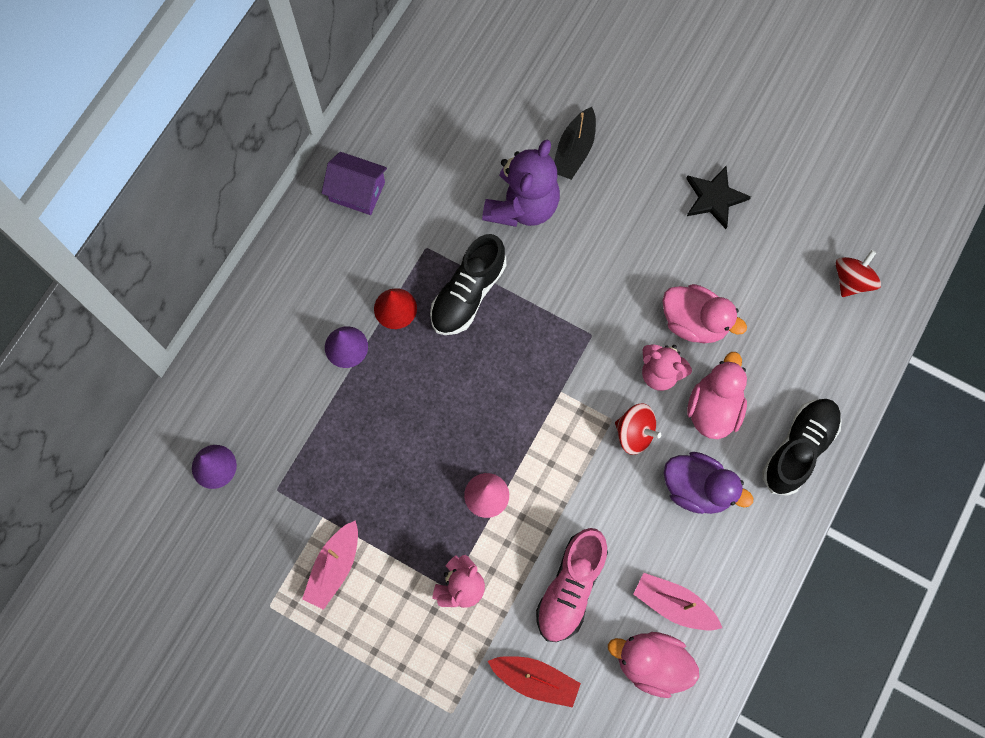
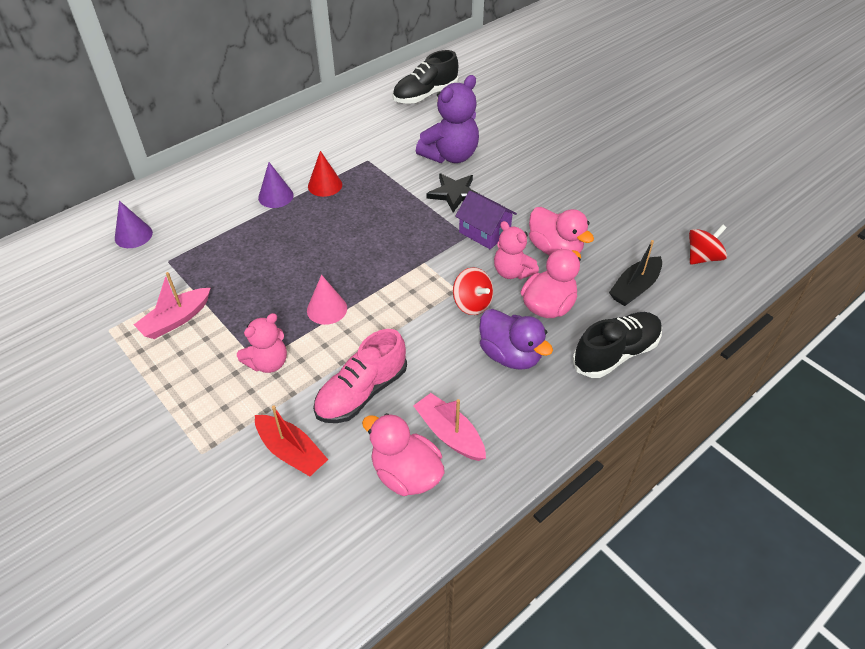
camera: 20 degrees right, 25 degrees down
purple house [322,152,387,215] -> purple house moved to [455,191,517,249]
black shoe [430,234,506,335] -> black shoe moved to [393,50,459,104]
black boat [554,107,596,180] -> black boat moved to [609,240,662,306]
black star [686,166,751,229] -> black star moved to [426,173,479,213]

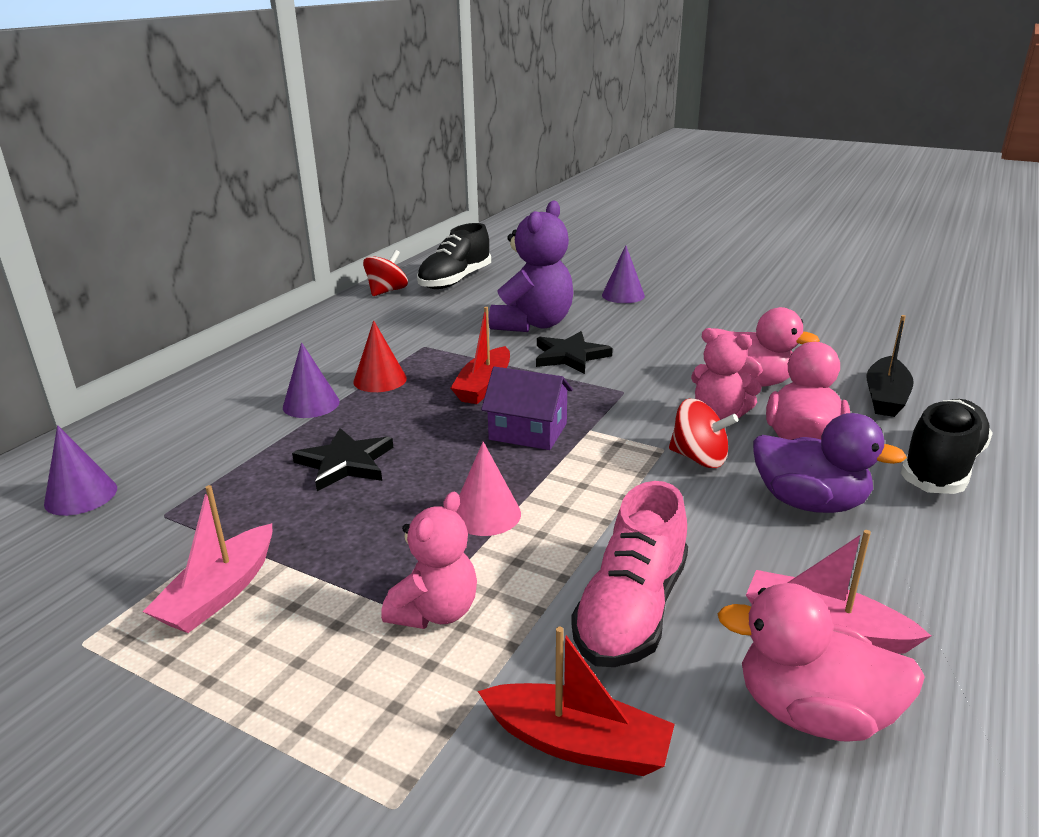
camera: 20 degrees left, 20 degrees down
purple house [455,191,517,249] -> purple house moved to [481,367,573,450]
red spinning top [689,224,727,265] -> red spinning top moved to [363,250,408,296]
none -> black star [292,428,393,491]
none -> red boat [451,307,510,404]
none -> purple cone [602,245,645,303]

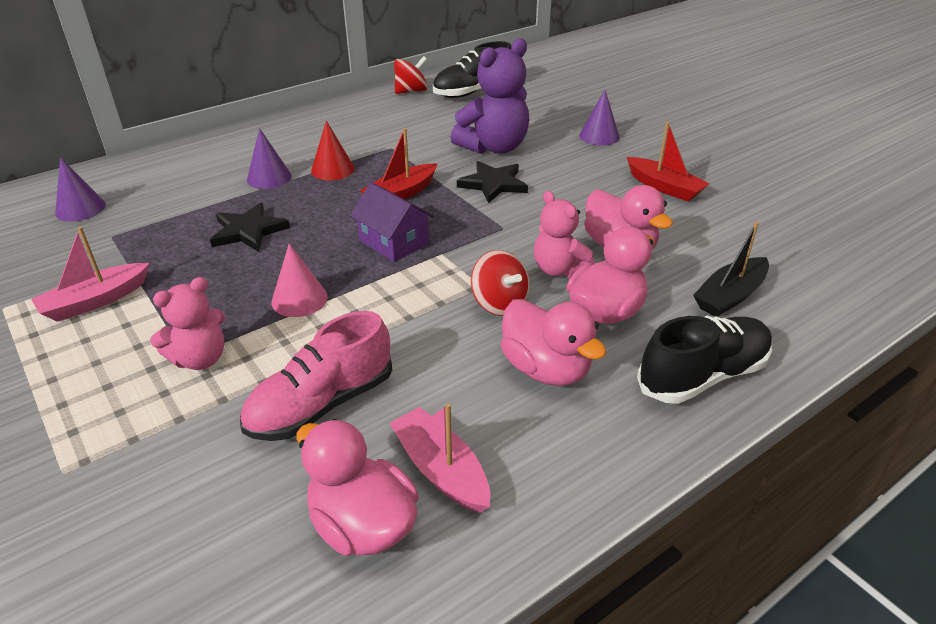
camera: 25 degrees right, 10 degrees up
red boat [478,627,675,776] -> red boat moved to [627,122,709,201]
purple duck [753,413,907,513] -> pink duck [501,299,607,386]

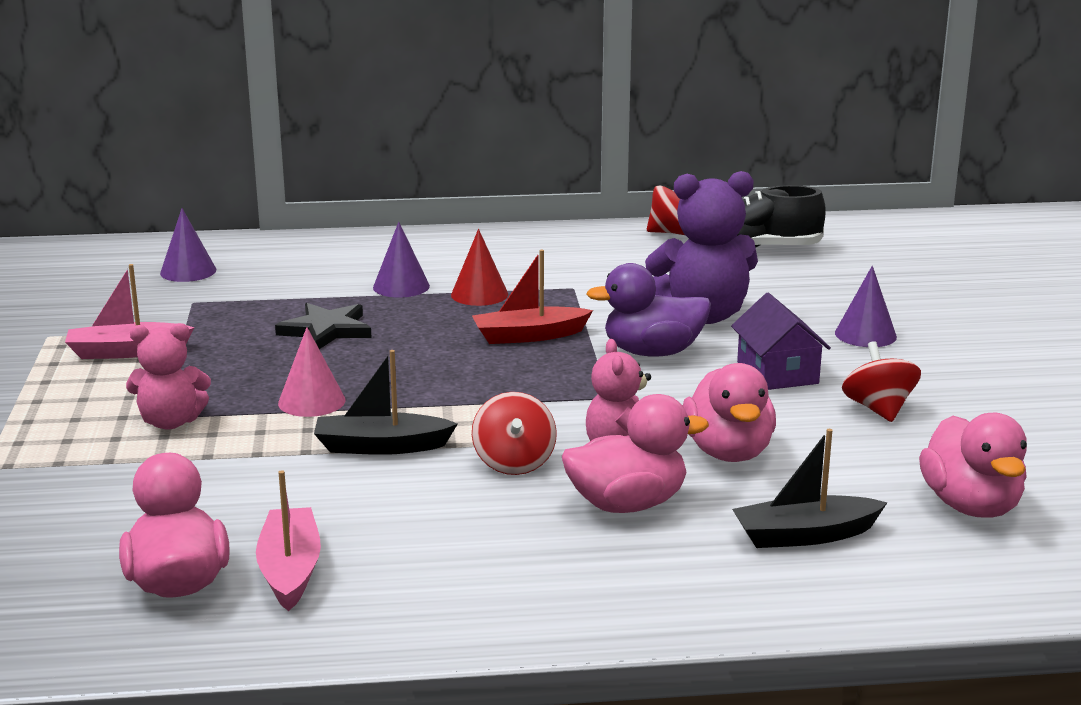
camera: 30 degrees right, 15 degrees down
pink shoe [240,311,392,441] -> none
purple house [350,182,434,262] -> purple house moved to [731,293,831,390]
black star [457,161,528,203] -> purple duck [586,263,711,356]
pink duck [501,299,607,386] -> pink duck moved to [919,413,1027,518]
red boat [627,122,709,201] -> red spinning top [842,341,921,422]
black shoe [637,316,772,404] -> none
none -> black boat [314,350,457,455]

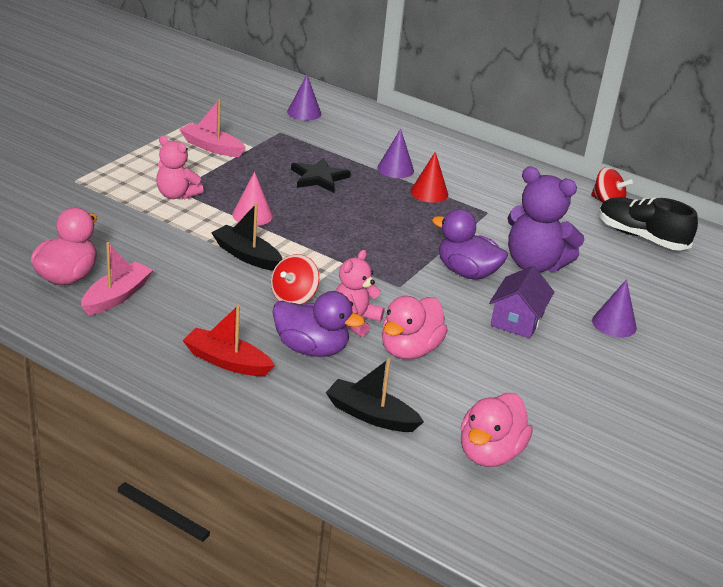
camera: 35 degrees right, 10 degrees up
red boat [472,250,593,344] -> red boat moved to [182,305,275,376]
pink duck [562,394,709,513] -> purple duck [272,291,365,357]
red spinning top [842,341,921,422] -> none

